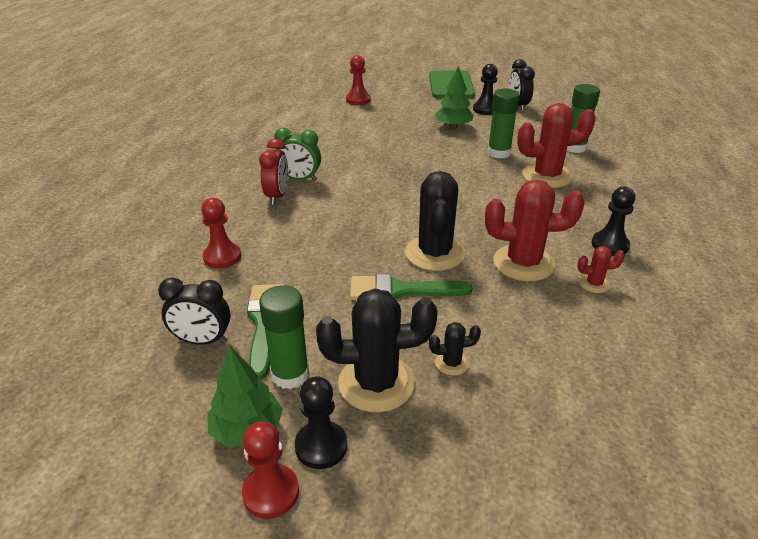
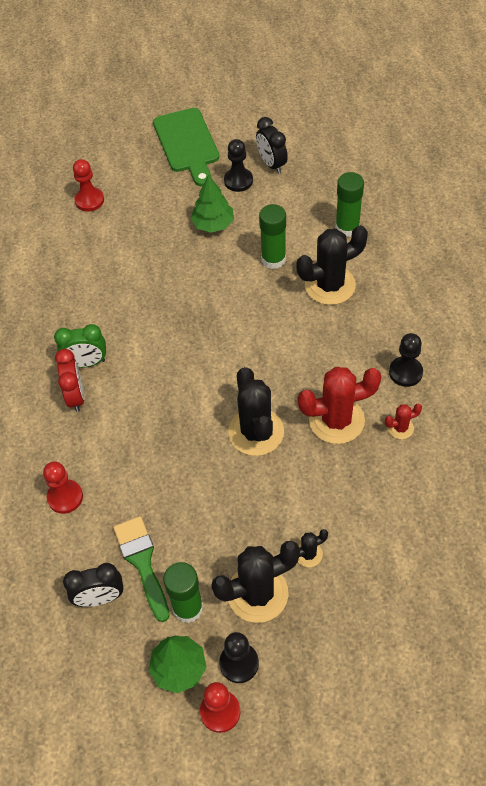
camera: 15 degrees left, 20 degrees up
green brush [350,274,472,300] -> none
red cactus [517,103,596,188] -> black cactus [296,225,368,305]

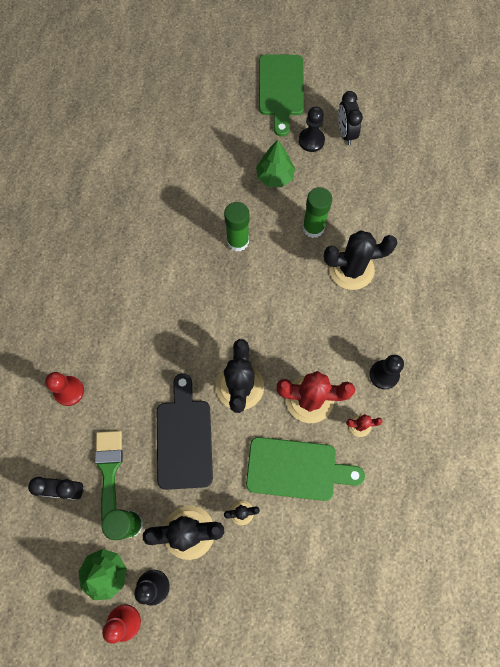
camera: 15 degrees right, 15 degrees up
green clock [54,324,106,368] -> none
red clock [55,349,84,412] -> none
red pawn [73,159,104,212] -> none
green glue stick [335,172,364,237] -> green glue stick moved to [224,202,249,252]
none -> black cutting board [157,373,213,490]
none -> green cutting board [246,437,365,501]

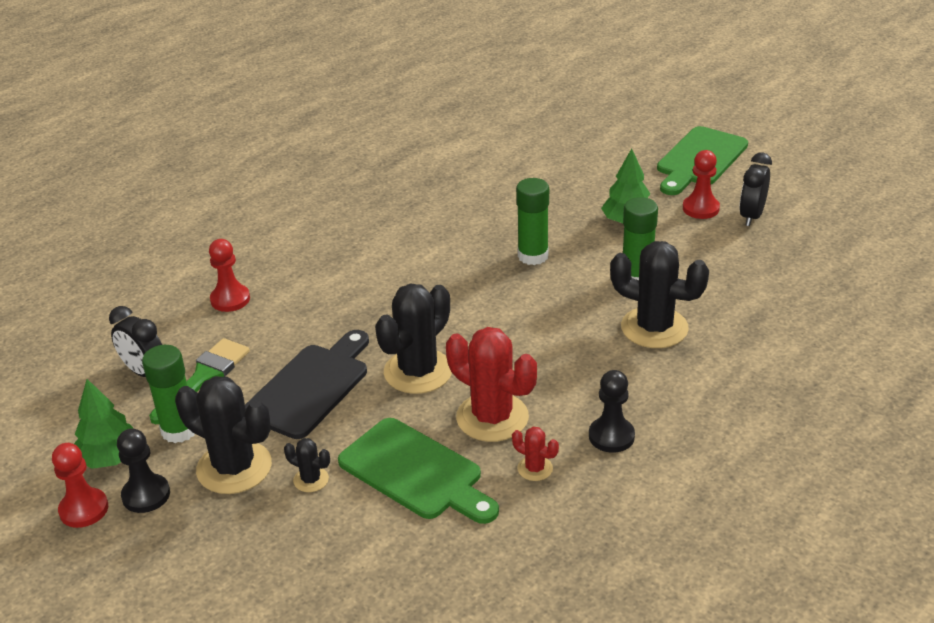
camera: 35 degrees right, 35 degrees down
black pawn [299,107,325,152] -> red pawn [683,150,720,219]

